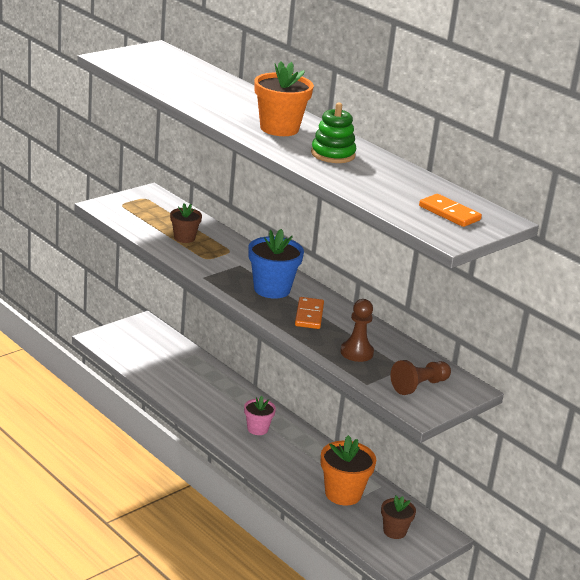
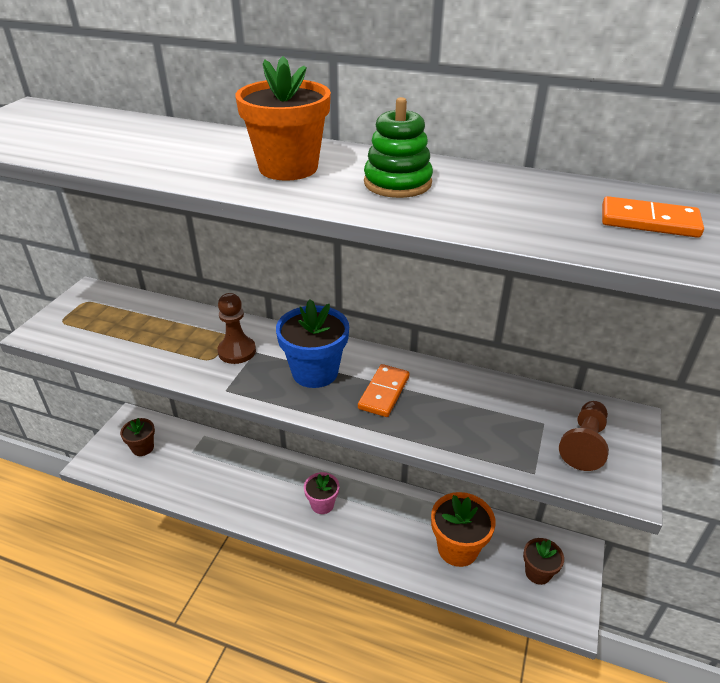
camera: 25 degrees left, 10 degrees up
brown flower pot [170,203,202,243] -> brown flower pot moved to [120,418,155,456]
orange domino [295,297,324,329] -> orange domino turned 45 degrees clockwise [358,364,410,417]
brown pawn [340,299,374,362] -> brown pawn moved to [217,293,256,364]

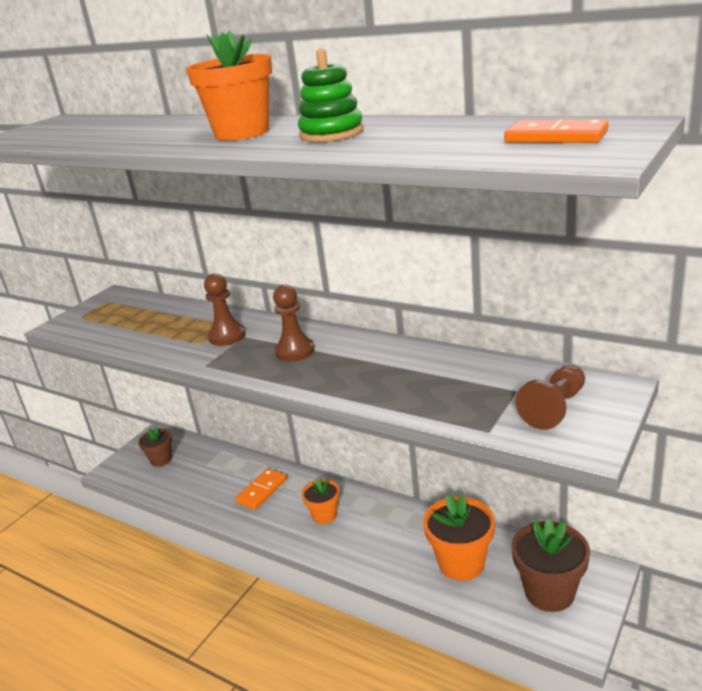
camera: 15 degrees right, 10 degrees down
blue flower pot [276,299,349,388] -> brown pawn [273,285,315,362]
pink flower pot [304,472,339,514] -> orange flower pot [302,478,340,524]
orange domino [358,364,410,417] -> orange domino moved to [235,468,287,510]
brown flower pot [523,538,564,585] -> brown flower pot [512,519,590,612], size x1.64

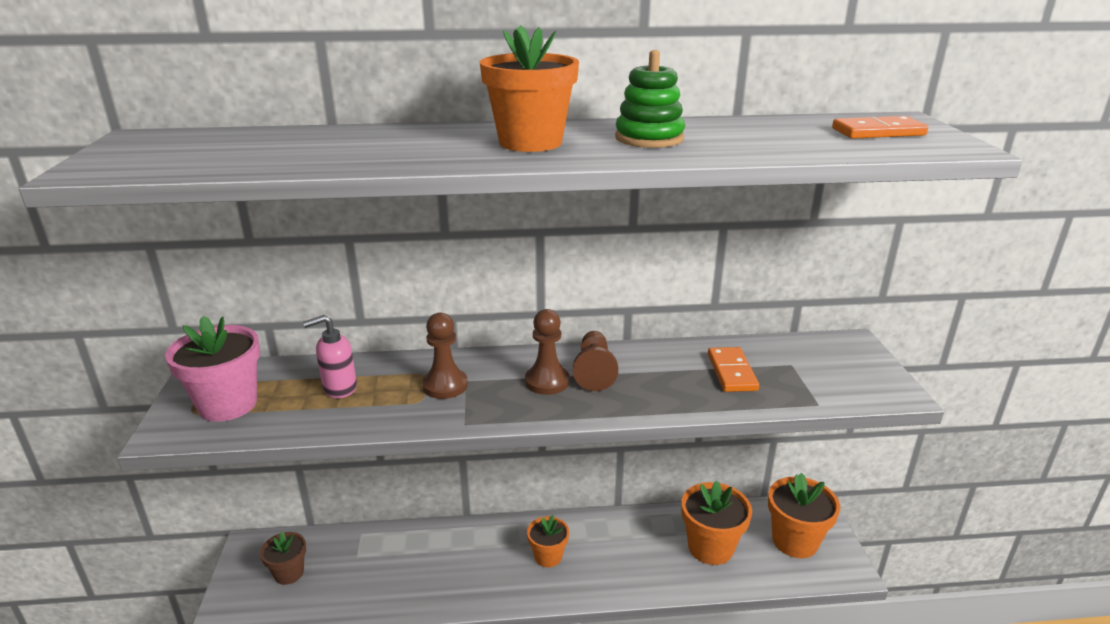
camera: 40 degrees left, 0 degrees up
orange domino [235,468,287,510] -> orange domino moved to [708,347,759,392]
brown flower pot [512,519,590,612] -> orange flower pot [768,473,840,558]
brown pawn [515,365,585,430] -> brown pawn moved to [573,331,618,391]
none -> pink flower pot [165,316,260,422]
none -> pink soap dispenser [303,315,357,398]

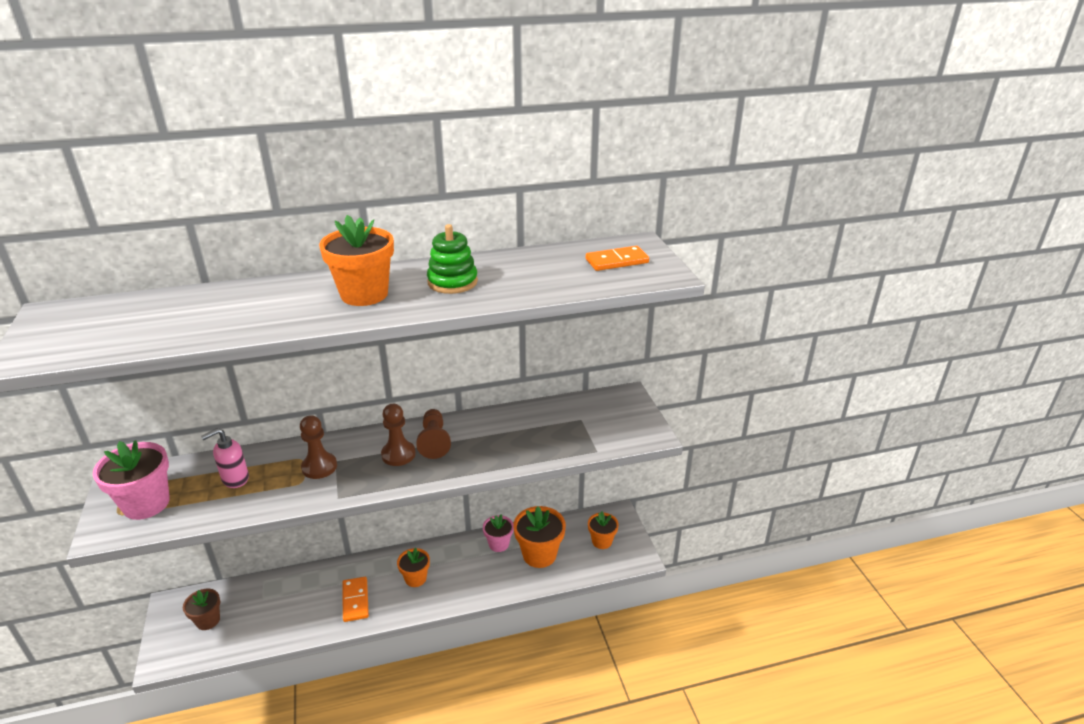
camera: 10 degrees left, 5 degrees up
orange domino [708,347,759,392] -> orange domino moved to [342,577,369,622]
orange flower pot [768,473,840,558] -> orange flower pot [588,512,619,549], size x0.61
none -> pink flower pot [483,514,514,552]

